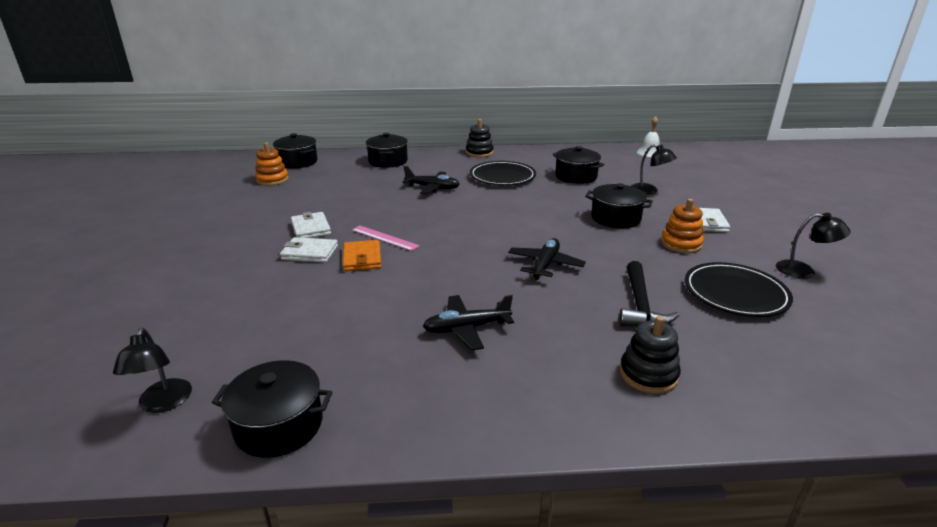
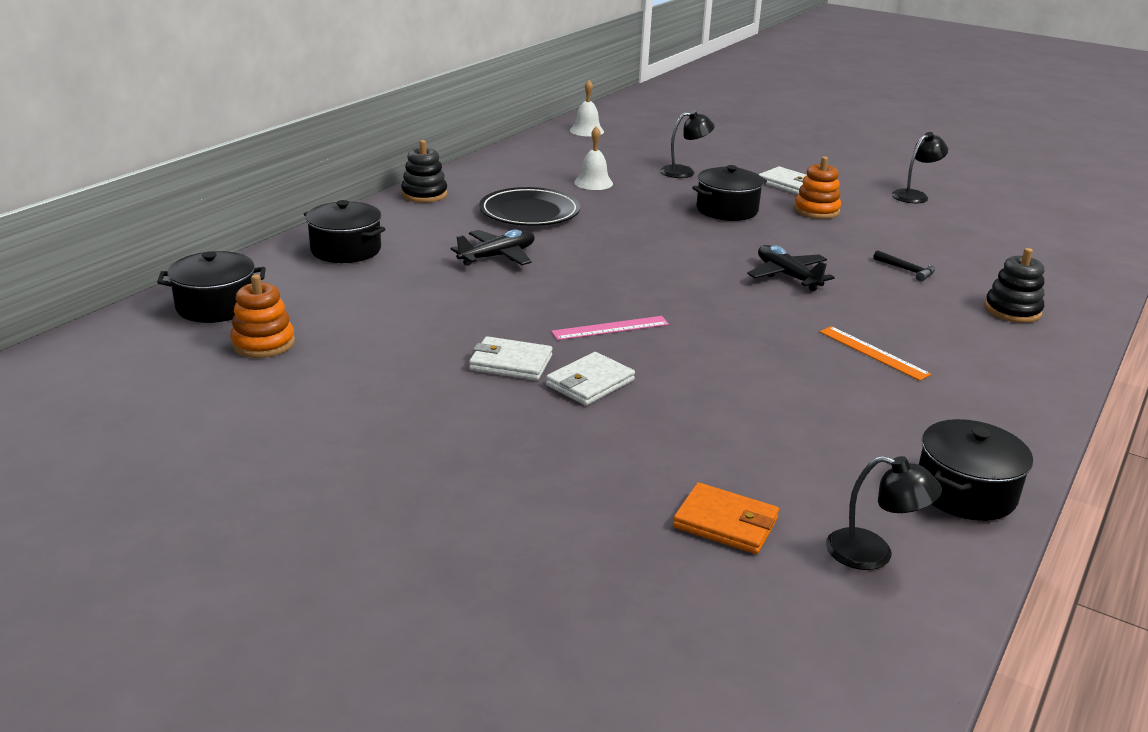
camera: 55 degrees left, 0 degrees up
orange wallet [343,240,381,271] -> orange wallet moved to [673,483,779,554]
black plane [423,295,514,351] -> orange ruler [820,326,931,381]
black pot [553,146,604,184] -> white bell [574,126,613,190]
black hammer [619,261,680,326] -> black hammer [873,250,935,282], size x0.55
black plate [685,262,793,317] -> none

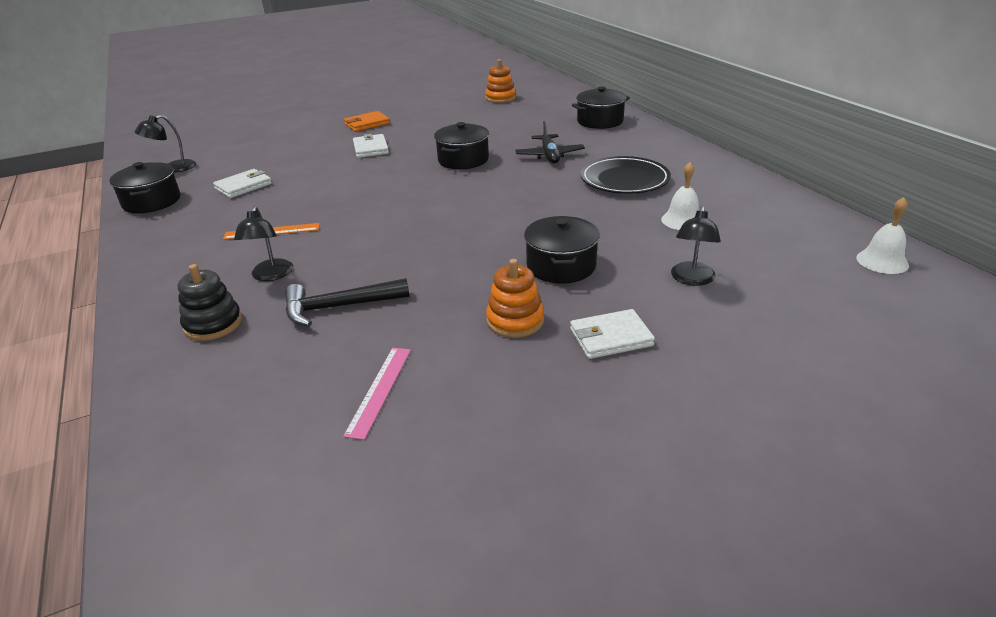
camera: 125 degrees right, 5 degrees up
black pot [157,251,266,323] -> black pot moved to [434,122,489,169]
black stacking toy [401,140,447,203] -> none
white wallet [469,336,552,381] -> white wallet moved to [213,169,272,198]
pink ruler [551,316,669,340] -> pink ruler moved to [343,348,411,440]
orange wallet [673,483,779,554] -> orange wallet moved to [344,111,390,132]
black plane [747,245,835,291] -> none
black hammer [873,250,935,282] -> black hammer [285,278,410,326], size x1.81
black lamp [892,132,948,203] -> black lamp moved to [234,207,293,281]

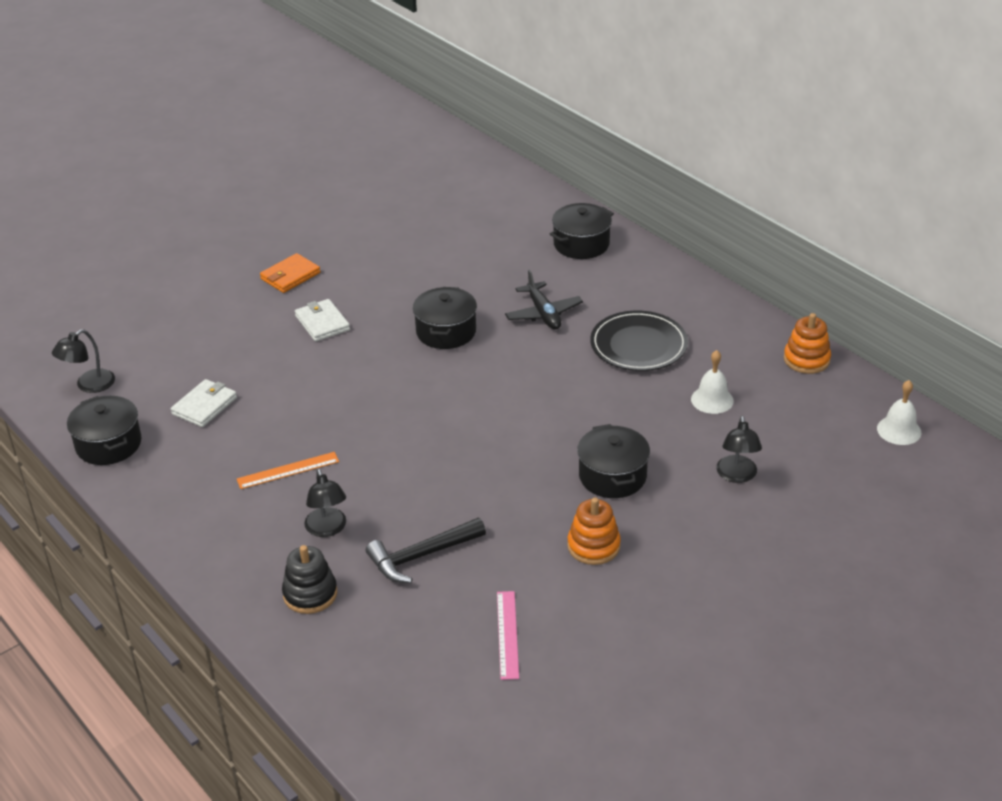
camera: 15 degrees left, 5 degrees up
orange stacking toy [485,59,516,103] -> orange stacking toy moved to [784,313,831,374]
white wallet [570,309,655,359] -> none

